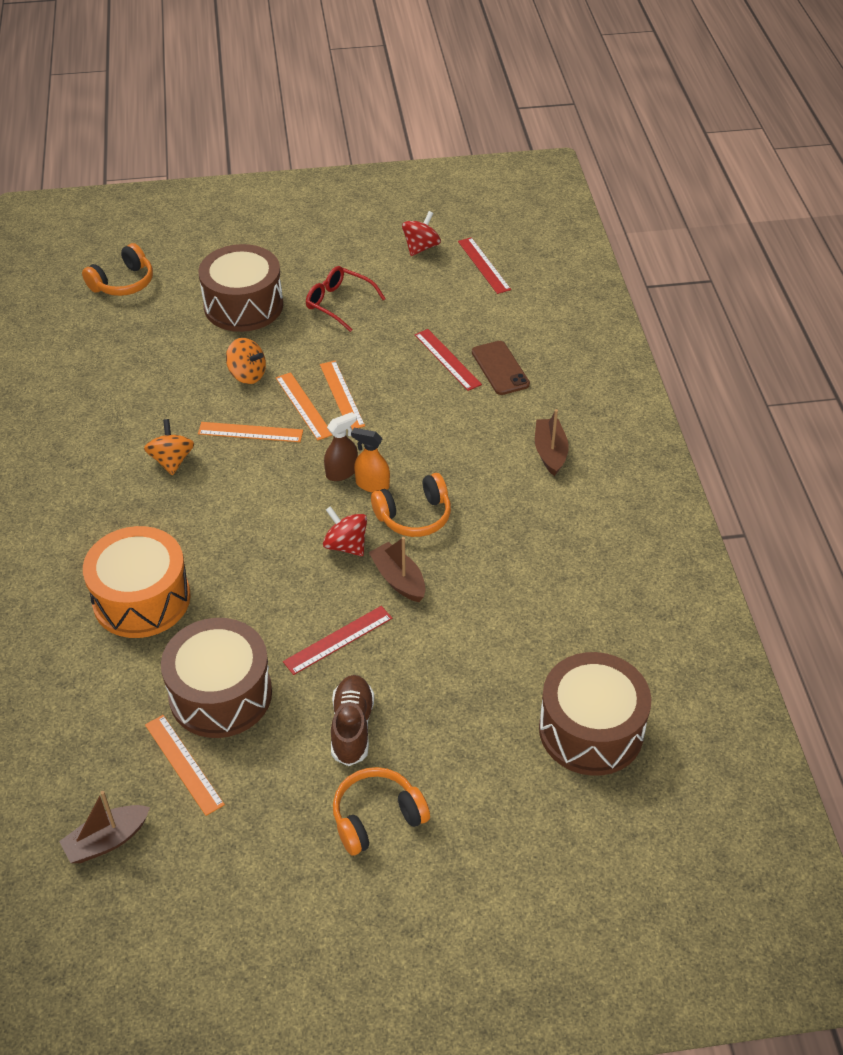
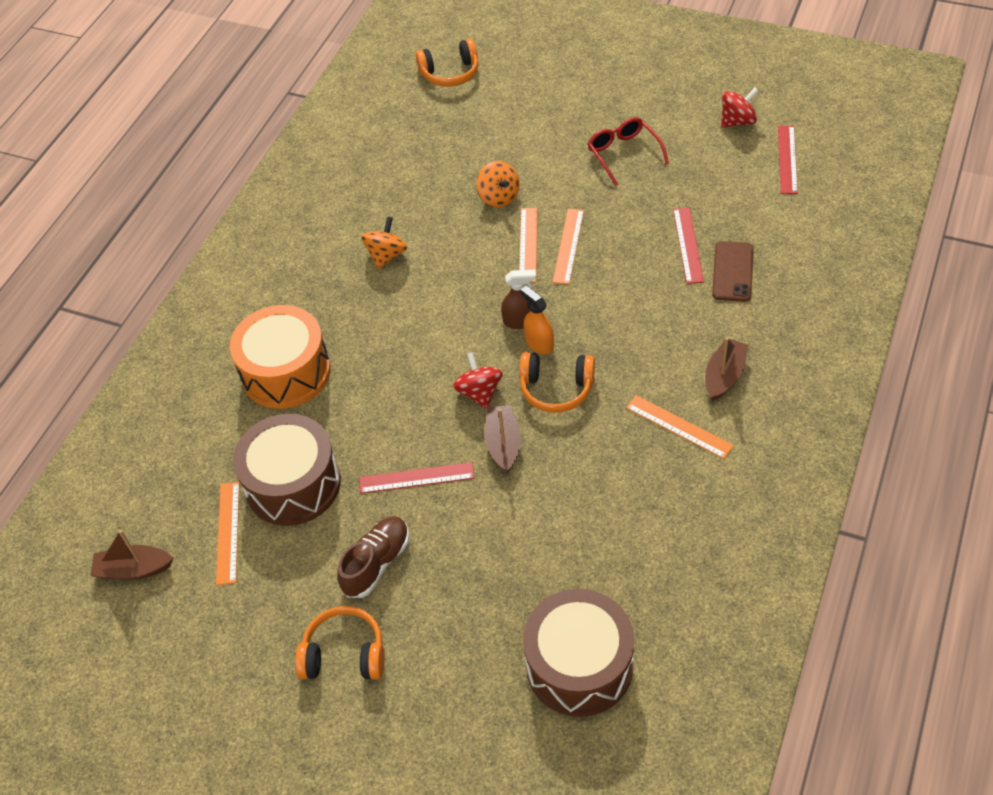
camera: 35 degrees right, 5 degrees up
brown drum [198,244,283,332] -> none
orange ruler [198,422,303,442] -> orange ruler moved to [626,395,734,459]

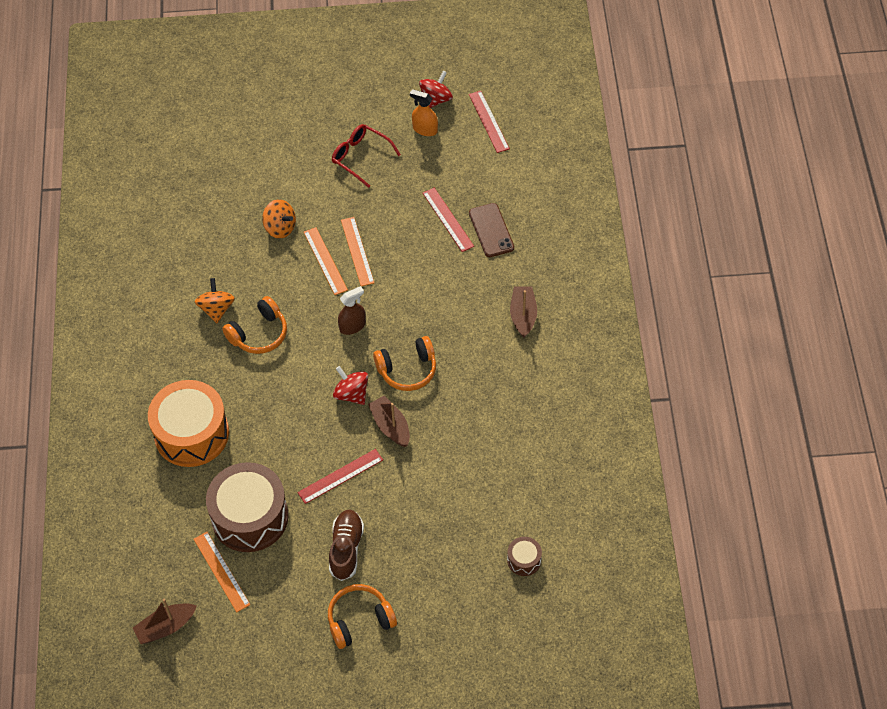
camera: 30 degrees left, 5 degrees up
orange headphones [416,39,479,87] -> orange headphones moved to [222,296,287,354]
orange spray bottle [521,286,554,354] -> orange spray bottle moved to [410,89,438,136]
brown drum [523,589,634,717] -> brown drum [507,537,542,576], size x0.43
orange ruler [626,395,734,459] -> none

